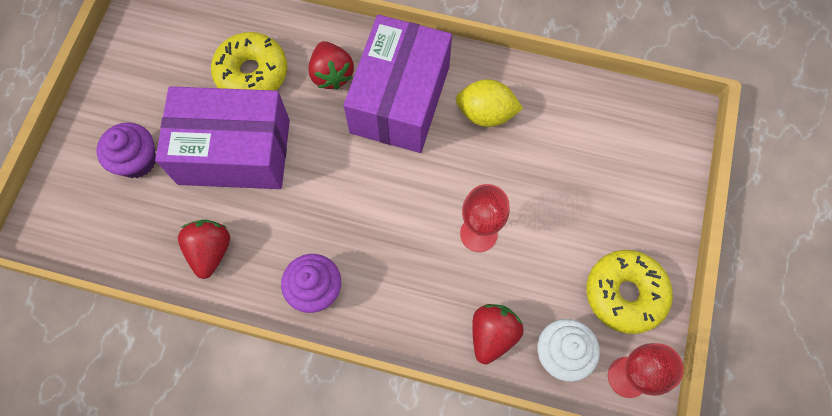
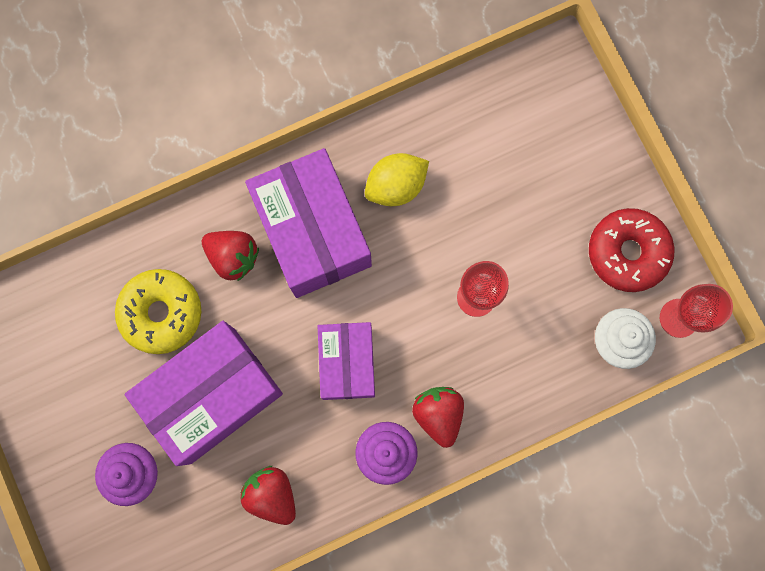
camera: 40 degrees left, 10 degrees up
red strawberry [472,304,524,364] -> red strawberry moved to [412,387,464,448]
yellow donut [587,250,673,334] -> red donut [589,208,674,292]
none -> purple box [318,322,375,400]

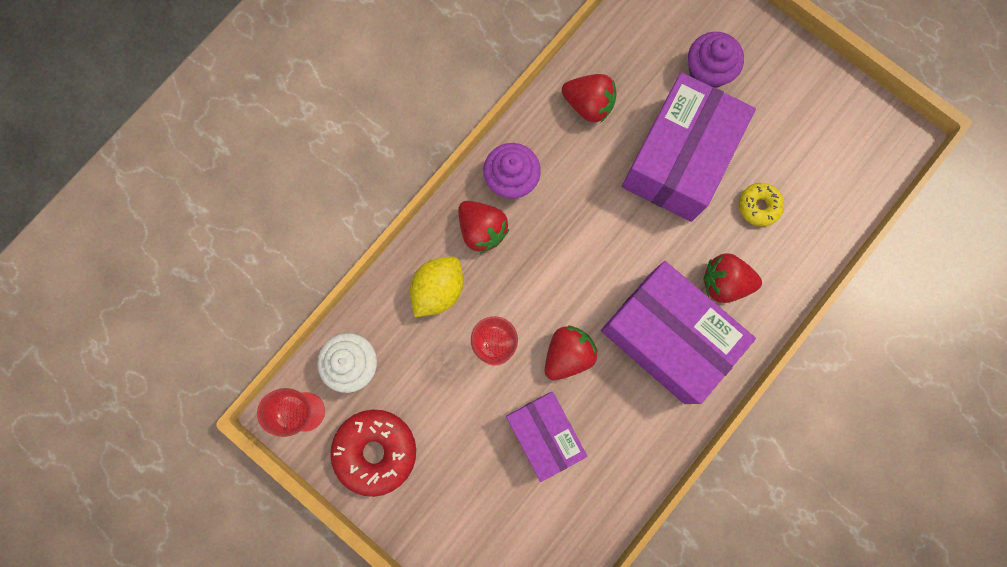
camera: 155 degrees right, 0 degrees up
yellow donut [115,269,201,354] -> yellow donut [739,183,784,227], size x0.55
purple box [318,322,375,400] -> purple box moved to [506,392,587,482]
yellow lemon [365,153,429,206] -> yellow lemon moved to [410,256,463,317]
none -> red strawberry [545,326,597,380]

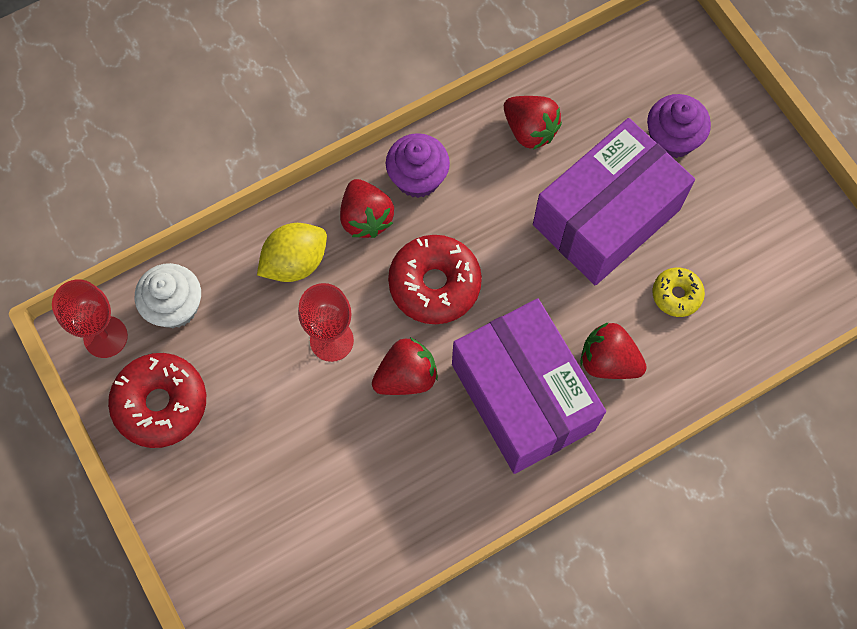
camera: 20 degrees right, 10 degrees down
purple box [506,392,587,482] -> none
none -> red donut [388,235,482,324]

